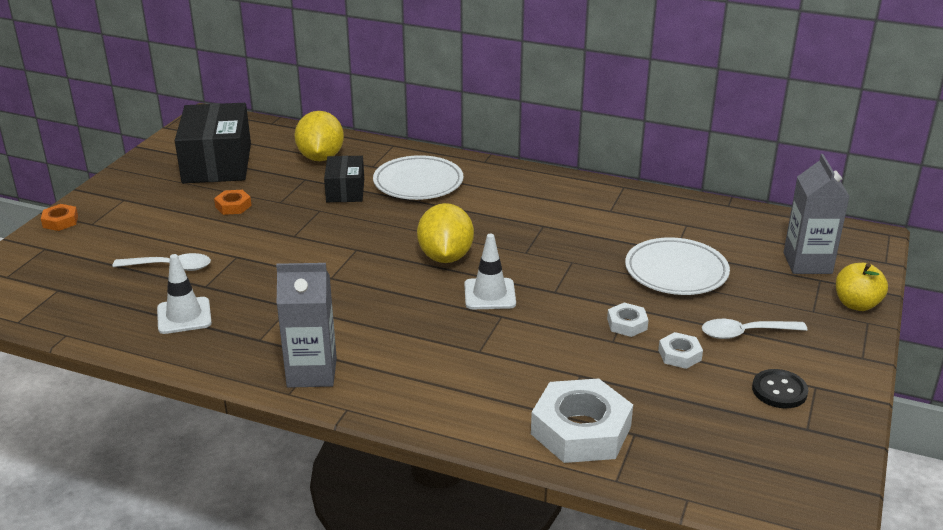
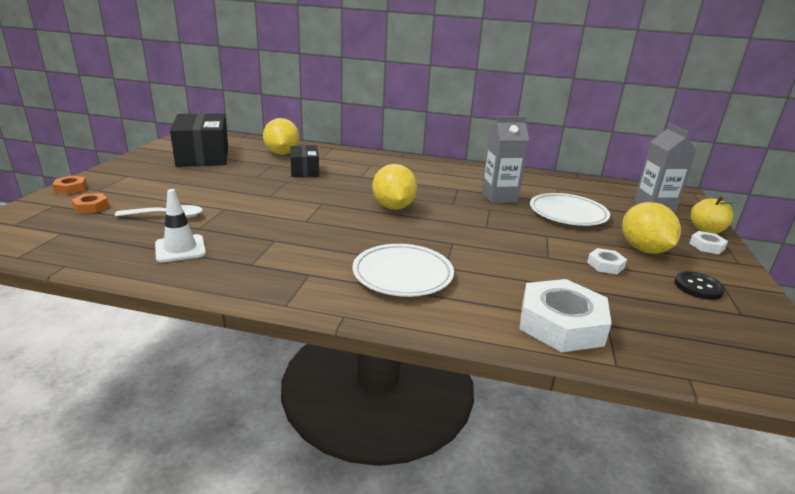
camera: 10 degrees left, 5 degrees down
orange nut [214,190,252,215] -> orange nut moved to [71,193,109,214]
grey carton [276,263,337,388] -> grey carton moved to [482,116,529,203]
white plate [373,155,463,200] -> white plate moved to [352,244,454,297]
white traffic cone [464,234,516,309] -> none
white nut [607,303,649,337] -> white nut moved to [689,231,728,254]
white spoon [702,319,807,339] -> yellow lemon [622,202,681,254]

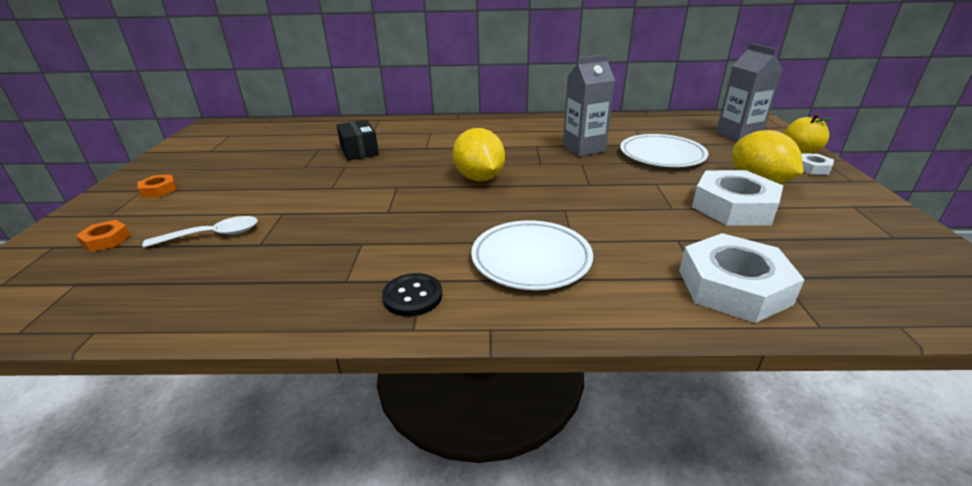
camera: 10 degrees left, 5 degrees up
orange nut [52,176,87,194] -> orange nut moved to [137,175,177,198]
white traffic cone [155,189,206,262] -> none
black box [170,113,228,167] -> none
yellow lemon [263,118,299,155] -> none
white nut [587,248,627,274] -> white nut [692,170,783,225], size x2.11
black button [674,271,725,300] -> black button moved to [382,273,443,316]

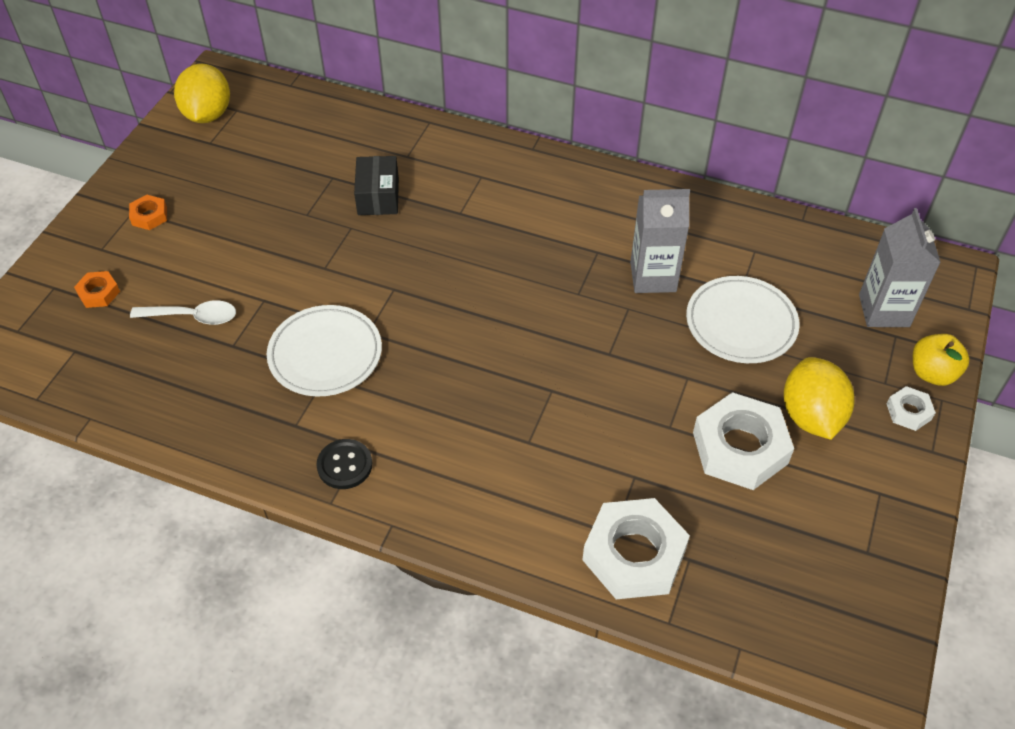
camera: 20 degrees right, 20 degrees up
yellow lemon [453,128,505,181] -> yellow lemon moved to [174,64,230,123]
white plate [471,220,593,290] -> white plate moved to [267,305,382,396]

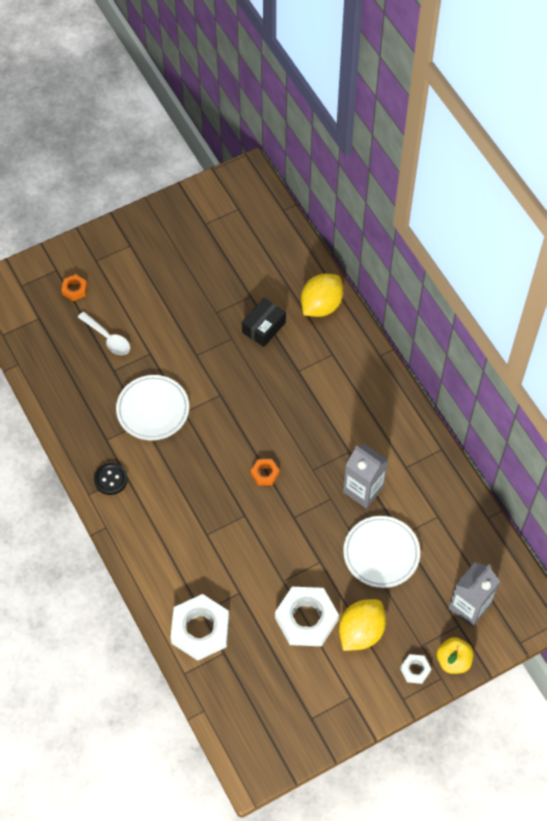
camera: 40 degrees right, 10 degrees up
orange nut [129,195,167,230] -> orange nut moved to [251,459,279,485]
yellow lemon [174,64,230,123] -> yellow lemon moved to [301,274,343,317]

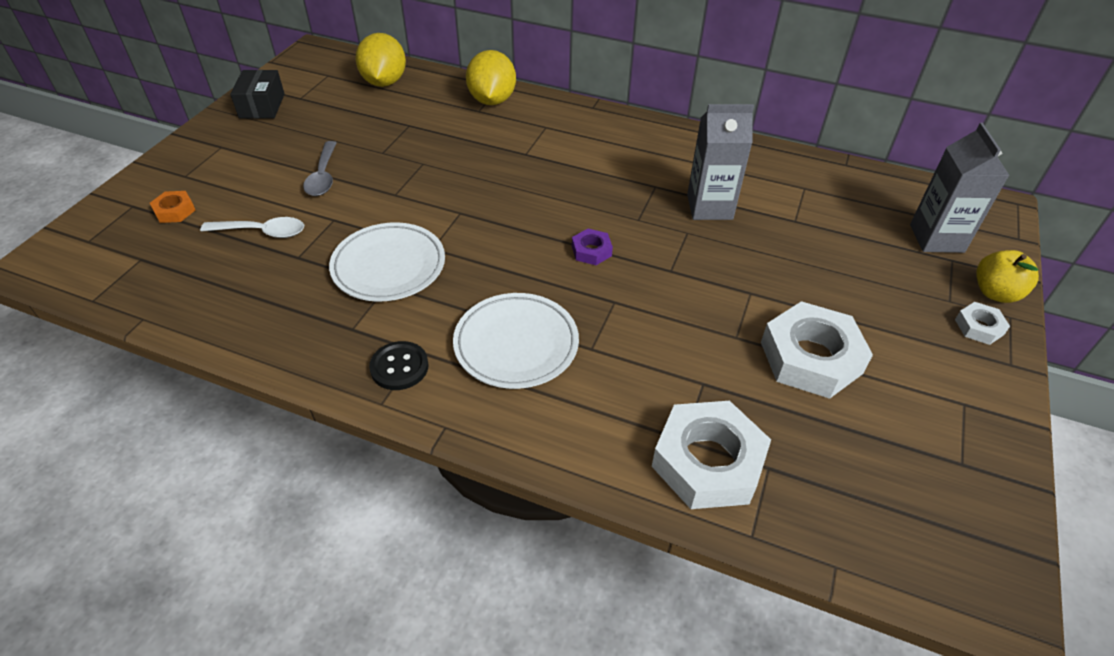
camera: 40 degrees left, 15 degrees down
black box [242,298,286,347] -> black box moved to [230,70,285,119]
orange nut [251,459,279,485] -> purple nut [572,229,613,265]
yellow lemon [339,599,386,651] -> yellow lemon moved to [355,33,406,87]
white plate [343,516,420,588] -> white plate moved to [453,293,579,389]
none -> grey spoon [303,141,337,196]

